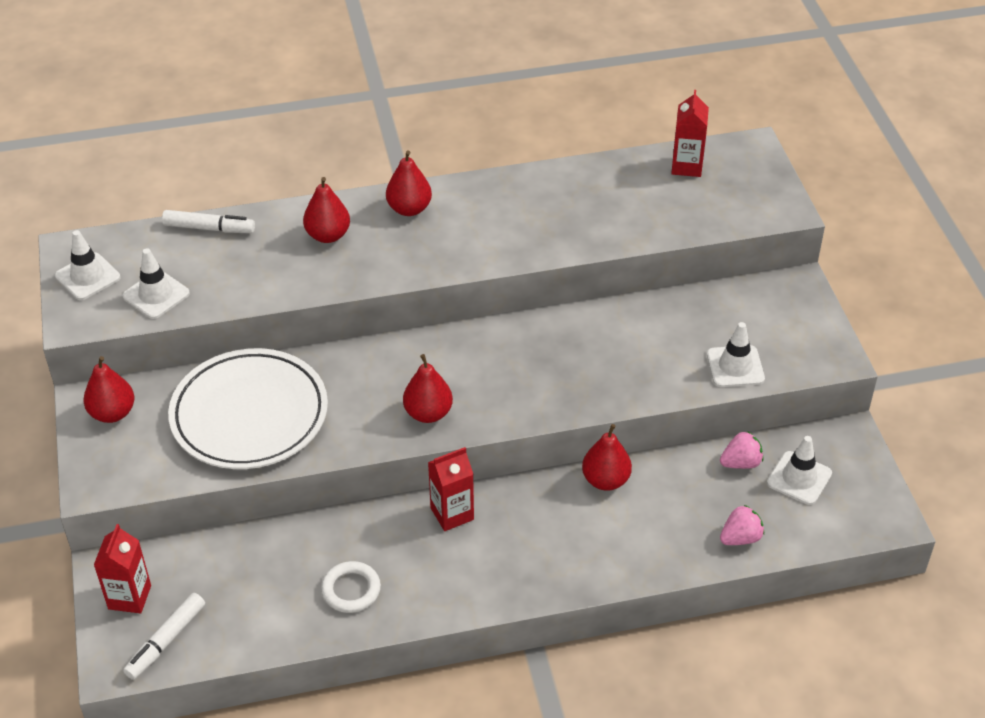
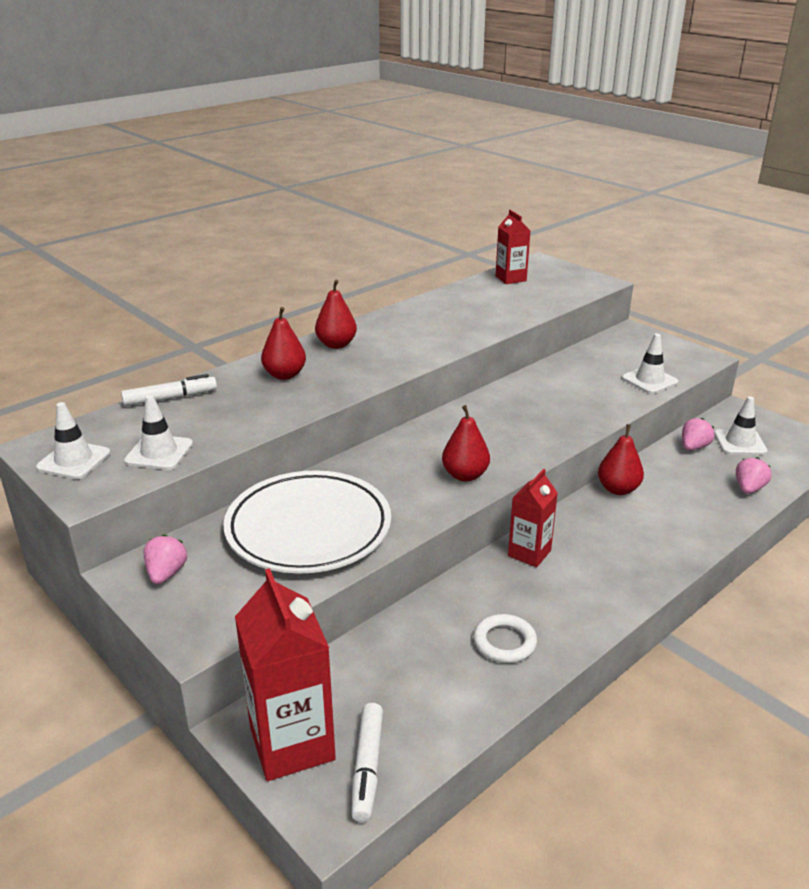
camera: 30 degrees left, 15 degrees down
red pear [83,356,135,423] -> pink strawberry [144,534,187,584]
red carton [94,524,151,613] -> red carton [235,568,336,781], size x1.68

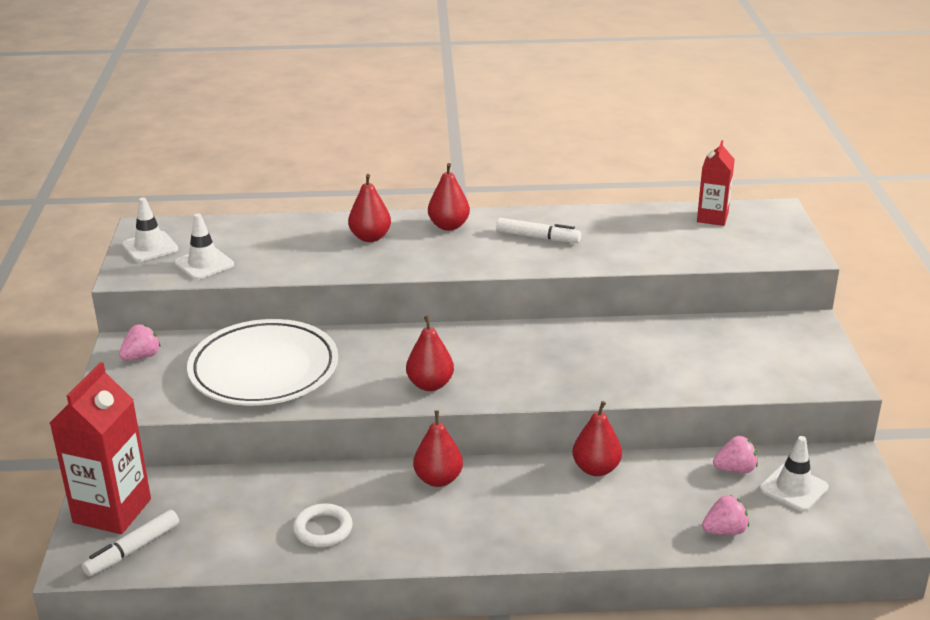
camera: 40 degrees right, 0 degrees up
white marker [121,374,217,406] -> white marker moved to [496,218,581,243]
red carton [508,469,558,567] -> red pear [413,410,463,487]
white traffic cone [622,334,678,394] -> none

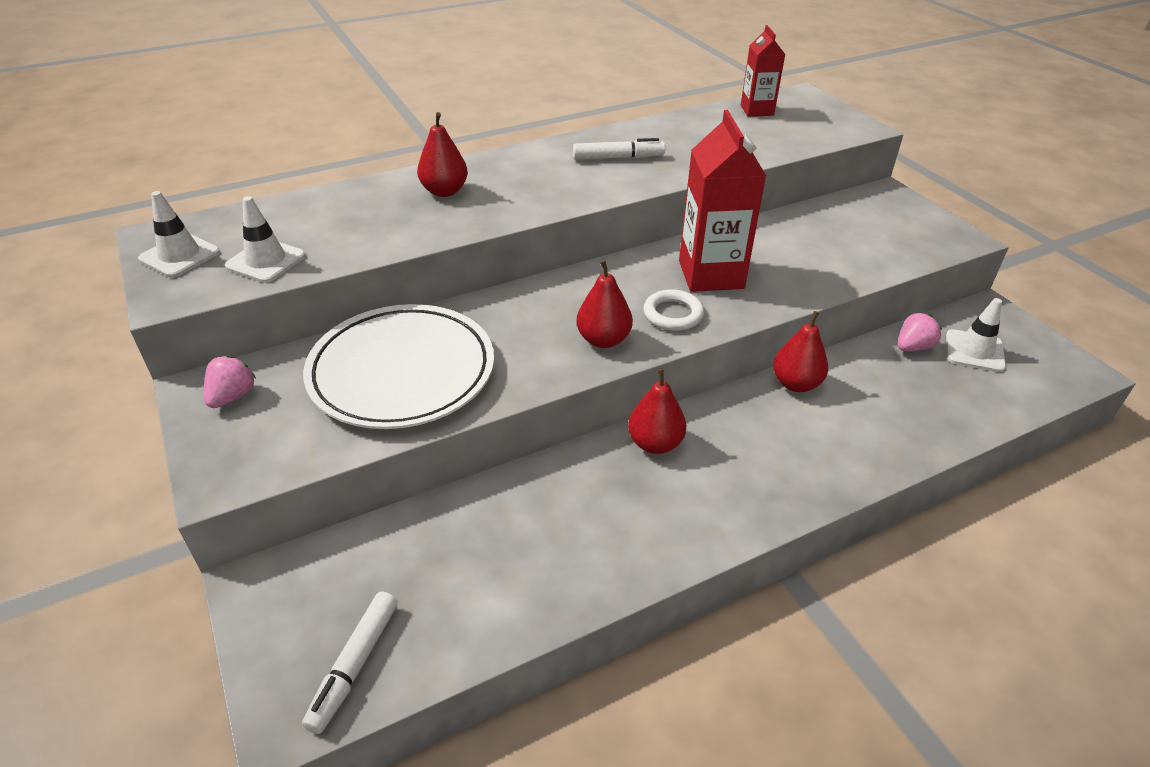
camera: 25 degrees left, 10 degrees up
red carton [50,362,151,534] -> red carton moved to [679,110,766,292]
white ring [293,503,353,547] -> white ring moved to [643,289,704,331]
red pear [428,163,470,231] -> none
pink strawberry [702,495,749,535] -> none

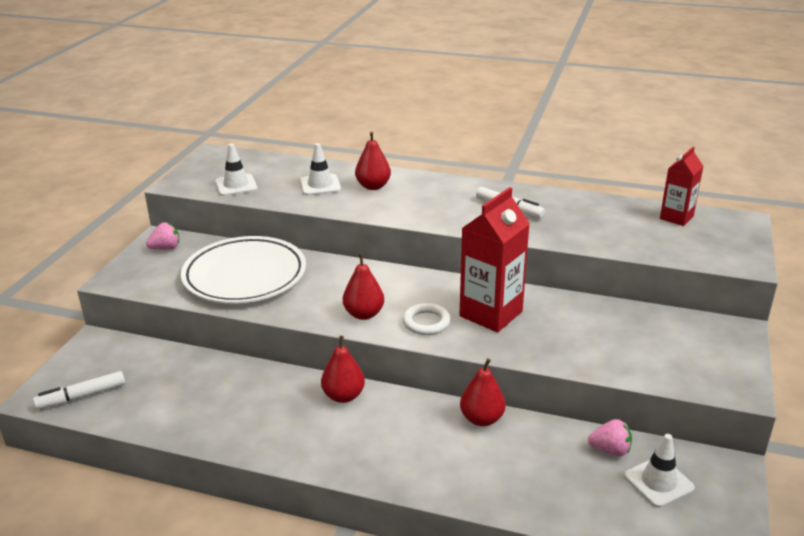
camera: 45 degrees right, 10 degrees down
white traffic cone [138,191,220,277] -> white traffic cone moved to [300,143,341,195]

